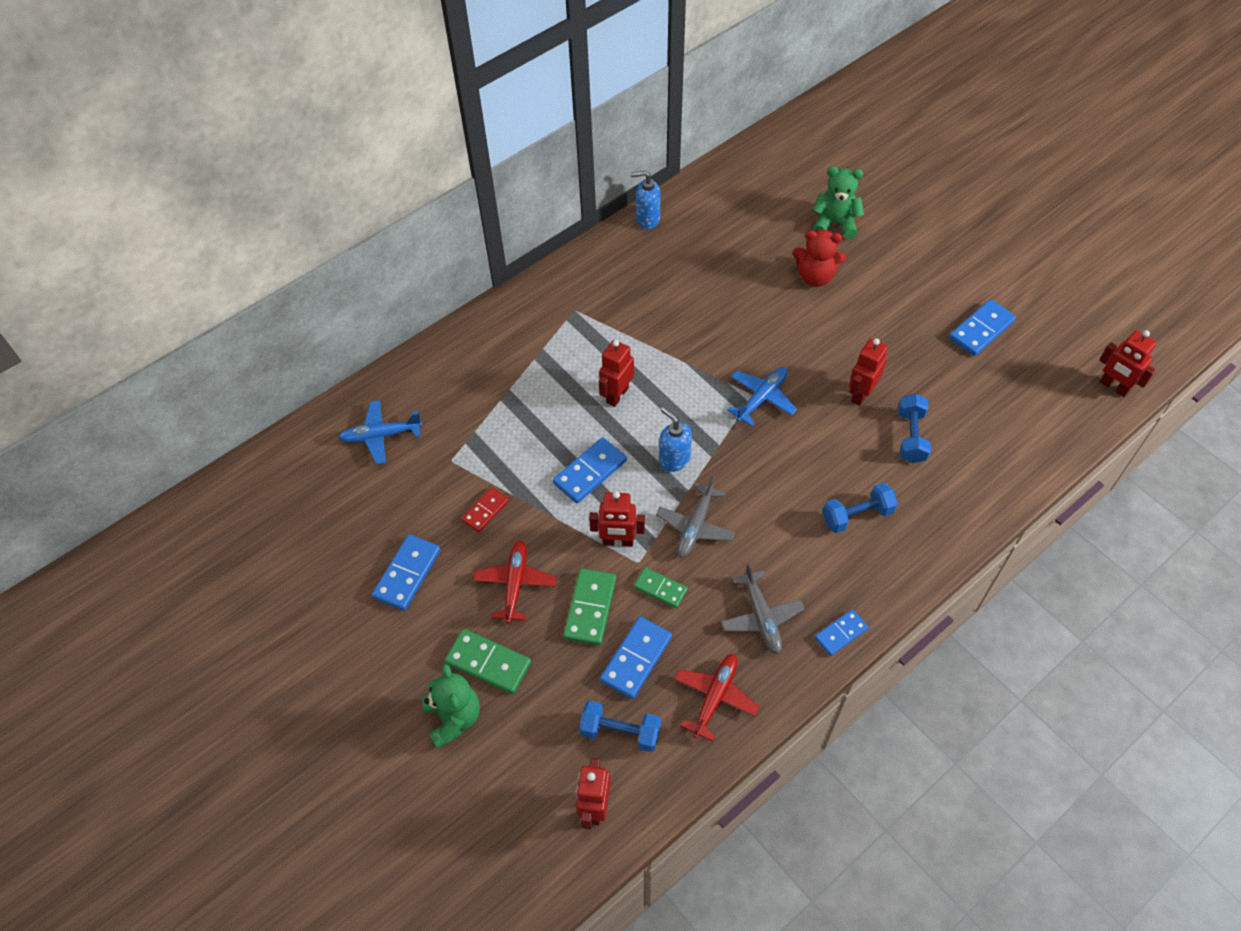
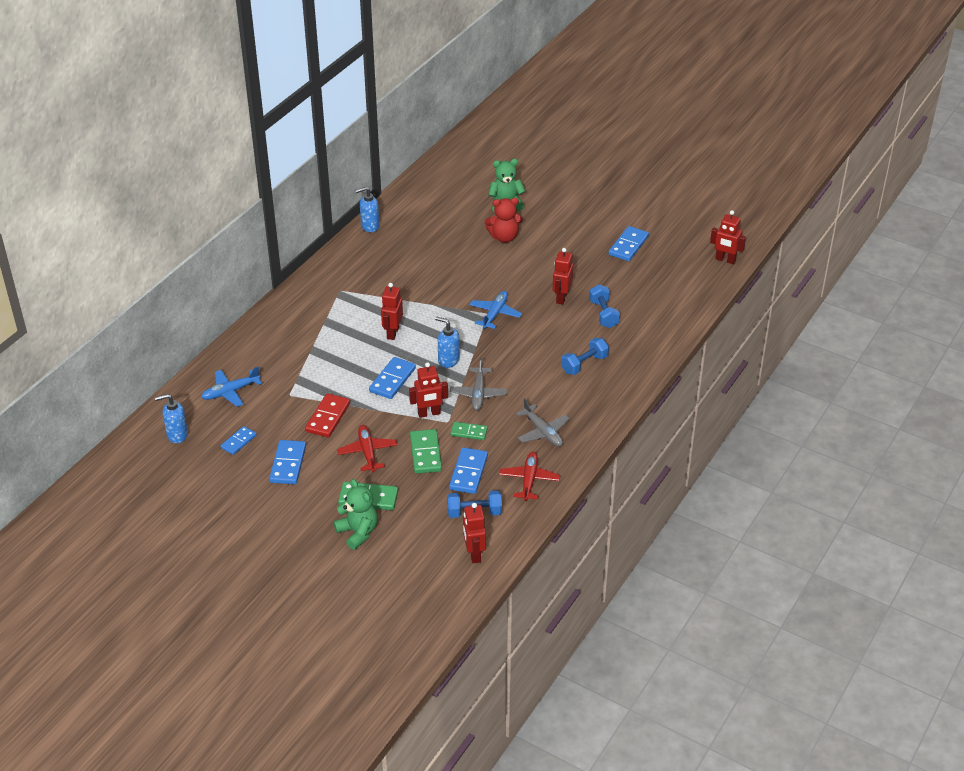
camera: 20 degrees left, 15 degrees down
red domino [462,487,509,533] -> red domino [305,393,350,437], size x1.55
blue domino [815,609,868,656] -> blue domino moved to [221,426,256,455]
none -> blue soap dispenser [155,394,188,443]

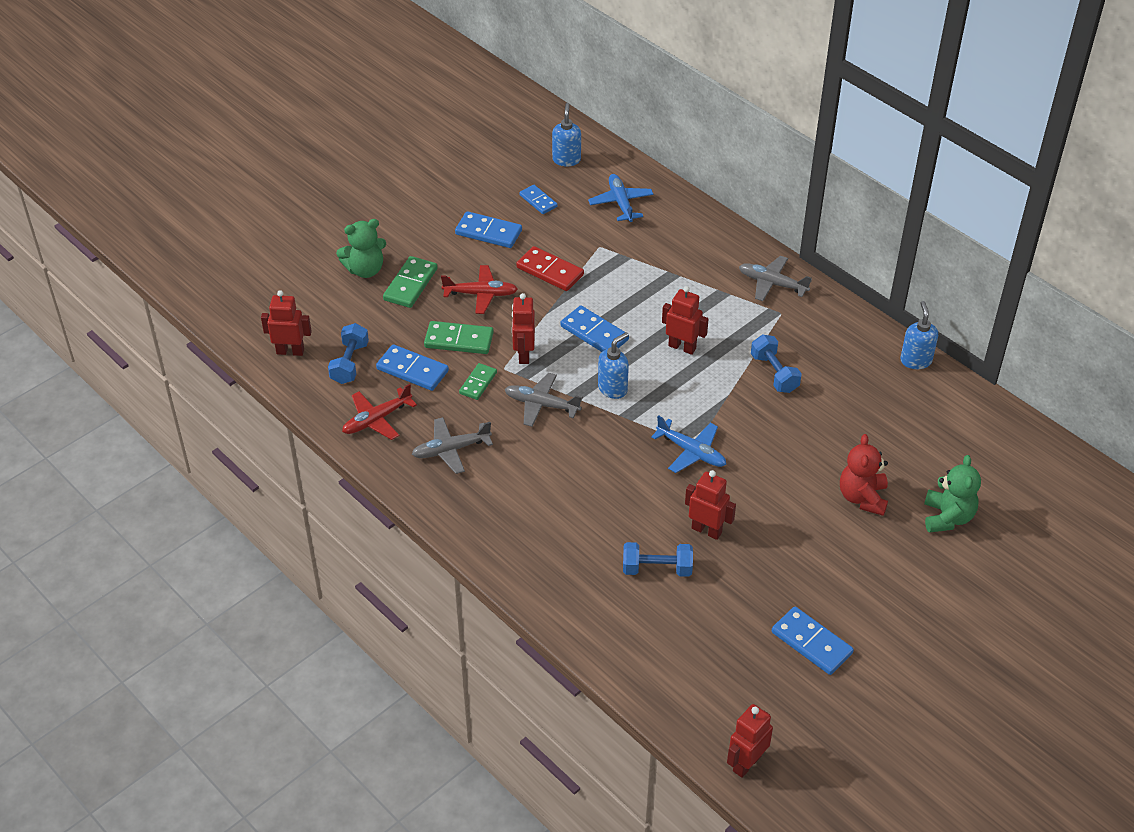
camera: 105 degrees right, 5 degrees up
red plane [499,452,560,501] -> red plane turned 120 degrees clockwise [342,384,417,440]
blue dumbbell [561,338,609,375] -> blue dumbbell moved to [751,334,802,393]
none -> grey plane [739,256,812,301]

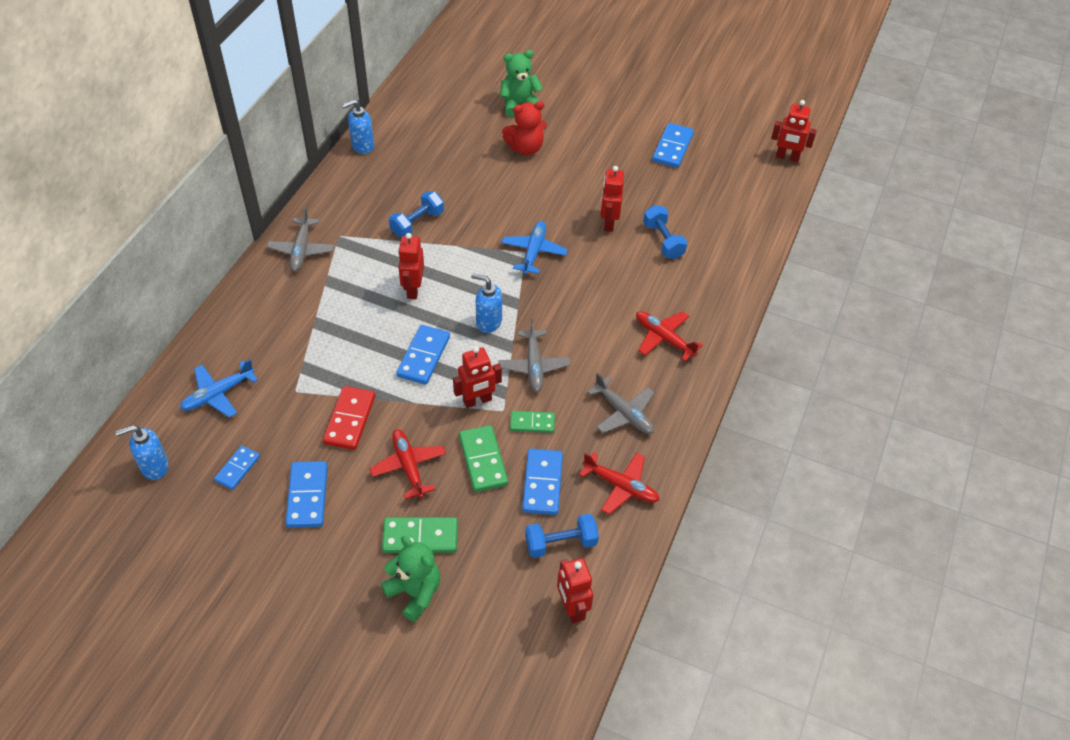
camera: 115 degrees left, 5 degrees up
none -> red plane [636,311,703,361]

